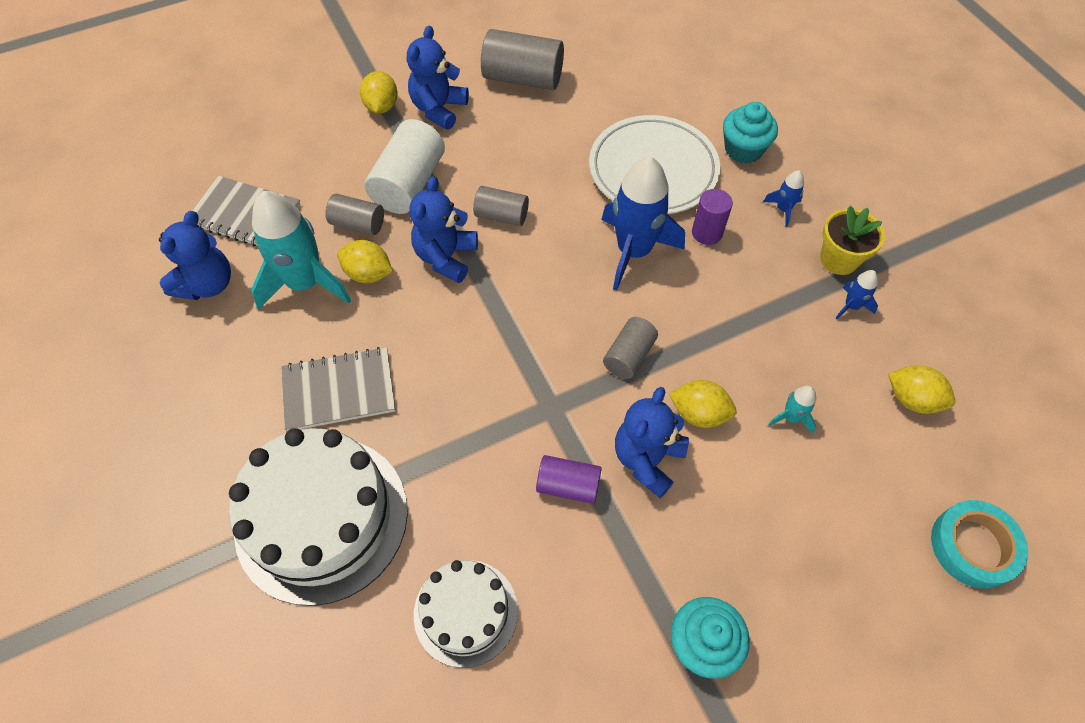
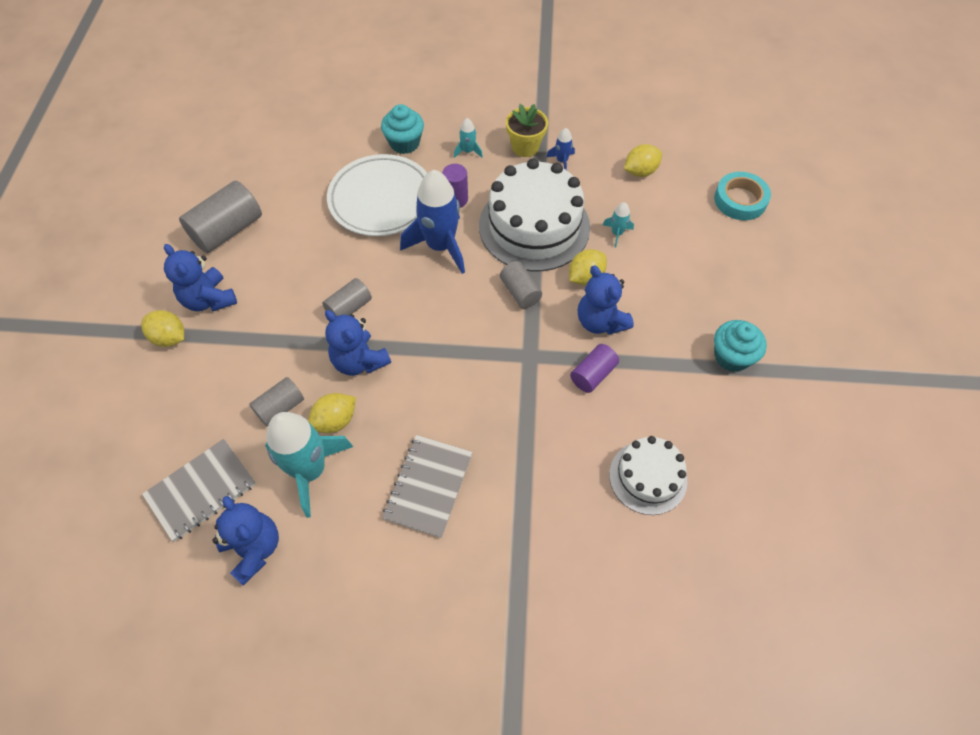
camera: 60 degrees left, 0 degrees up
white cake [229,428,408,606] -> white cake moved to [479,159,590,271]
white cylinder [365,119,445,214] -> none
blue rocket [763,170,804,227] -> turquoise rocket [454,118,483,158]

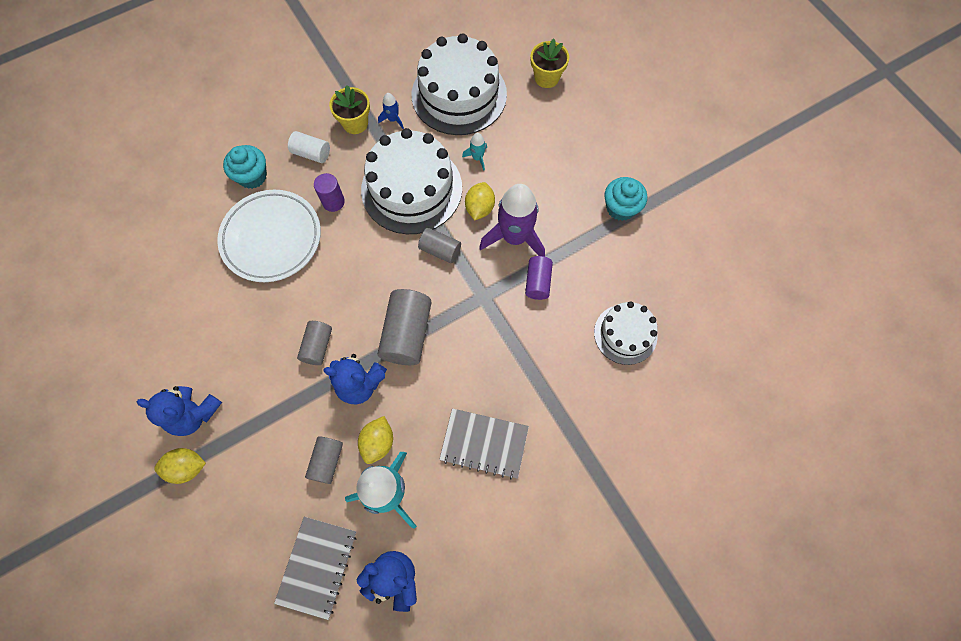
camera: 35 degrees left, 10 degrees up
grey cylinder [179,181,262,253] -> grey cylinder moved to [377,289,432,365]
grey notebook [382,435,473,538] -> grey notebook turned 60 degrees counterclockwise [439,408,529,479]
blue rocket [400,170,465,274] -> none
turquoise rocket [454,118,483,158] -> white cylinder [288,131,330,163]
blue teddy bear [578,265,634,335] -> purple rocket [479,184,545,257]
yellow lemon [624,144,662,177] -> white cake [412,33,507,135]
turquoise tape [714,172,771,220] -> yellow flower pot [530,38,569,88]

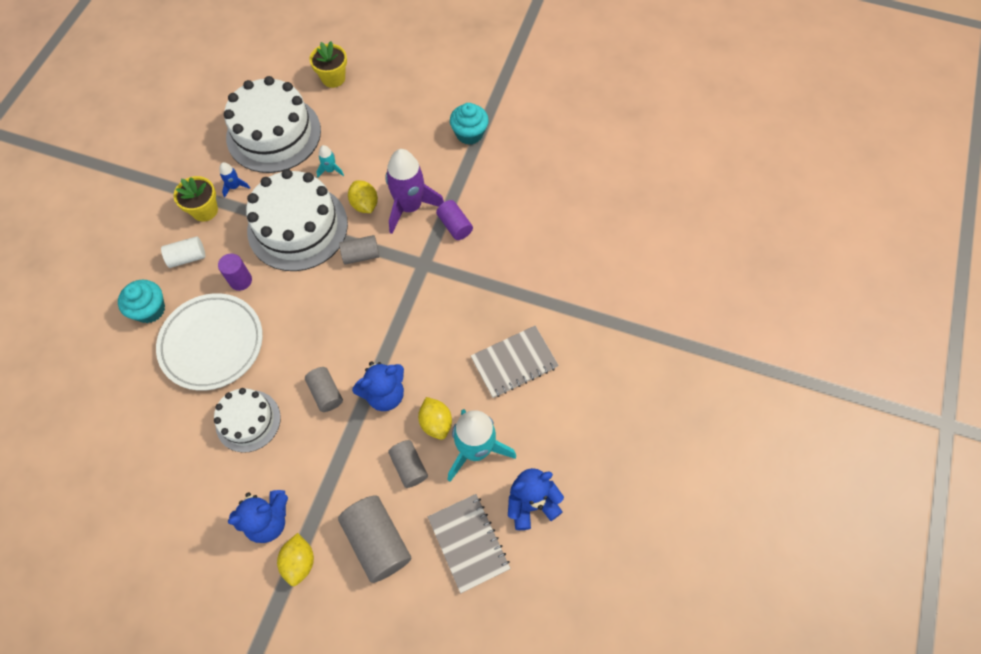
camera: 40 degrees left, 5 degrees down
yellow lemon [154,448,206,484] -> yellow lemon turned 45 degrees counterclockwise [277,533,314,586]
grey cylinder [377,289,432,365] -> grey cylinder moved to [338,495,412,583]
white cake [594,301,658,365] -> white cake moved to [214,388,281,453]

